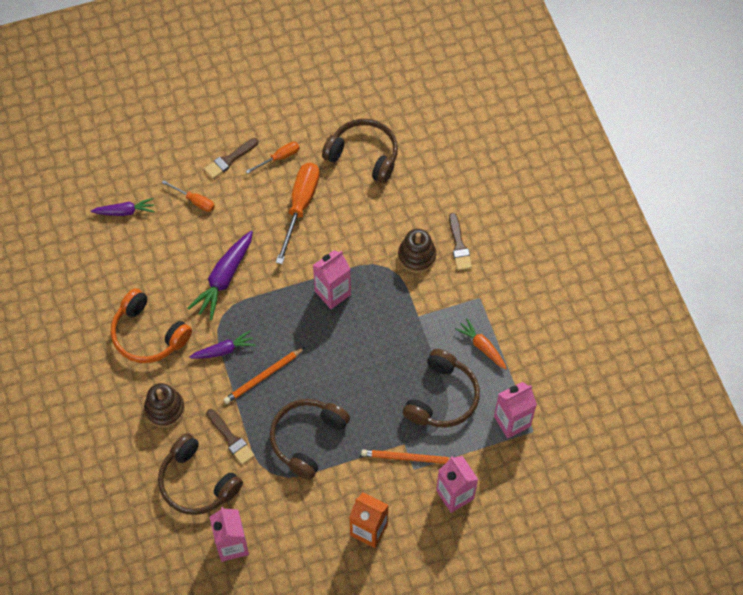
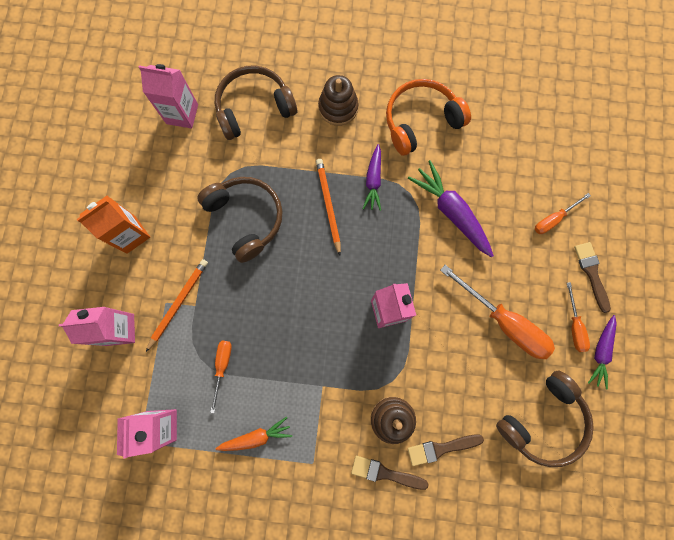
camera: 115 degrees right, 15 degrees up
purple carrot [91,198,155,216] -> purple carrot moved to [588,315,617,390]
brown brush [207,409,255,465] -> brown brush moved to [408,434,484,466]
brown headphones [403,349,480,428] -> orange screwdriver [210,340,232,413]

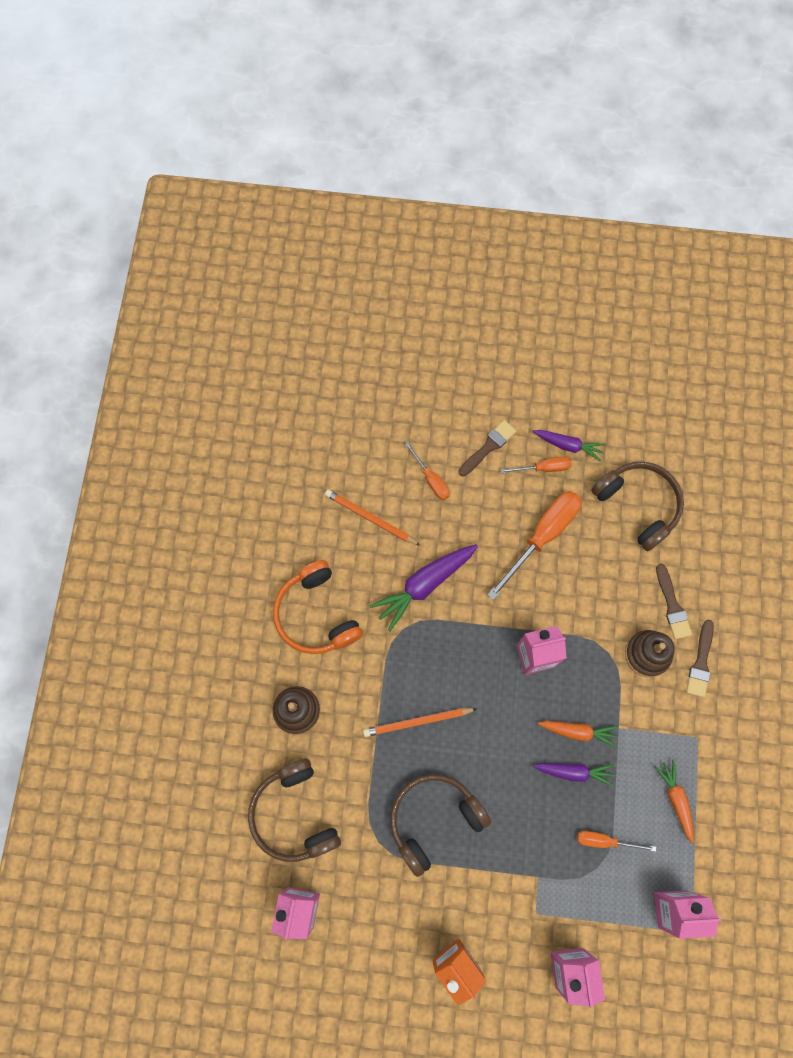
camera: 90 degrees left, 5 degrees down
orange pencil [146,259,208,352] -> orange pencil moved to [325,489,421,546]
purple carrot [363,144,381,211] -> purple carrot moved to [533,763,615,786]
brown brush [574,242,611,313] -> brown brush turned 150 degrees clockwise [458,420,516,477]
none -> orange carrot [538,721,618,747]

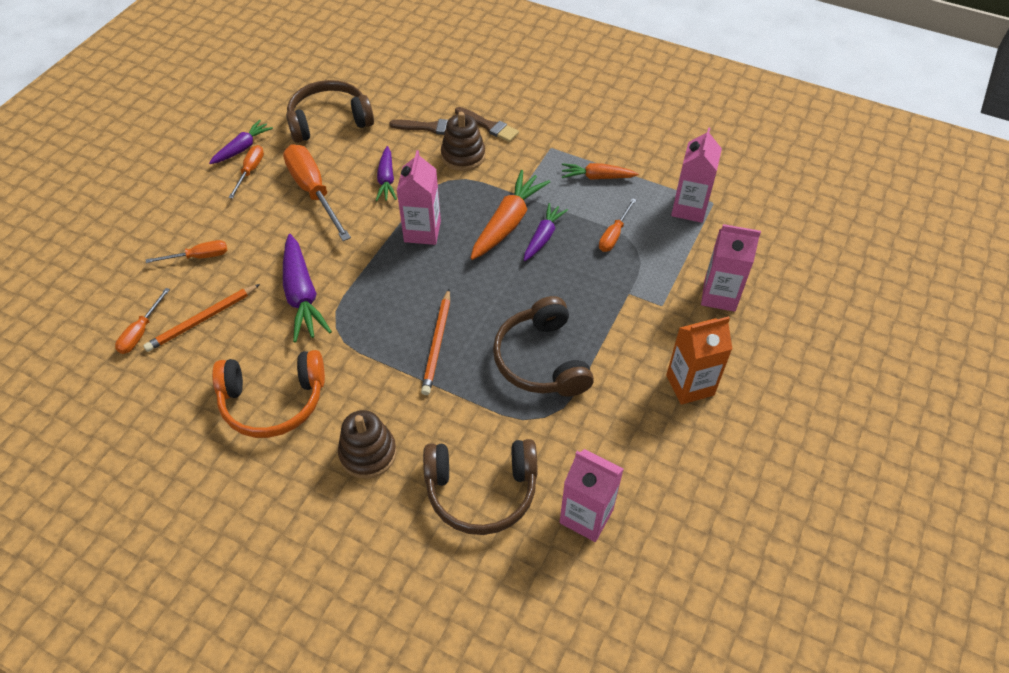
camera: 70 degrees left, 20 degrees down
brown brush [458,420,516,477] -> none
orange carrot [538,721,618,747] -> orange carrot [470,170,550,260], size x1.62
none -> orange screwdriver [115,288,170,354]
none -> purple carrot [376,146,397,201]

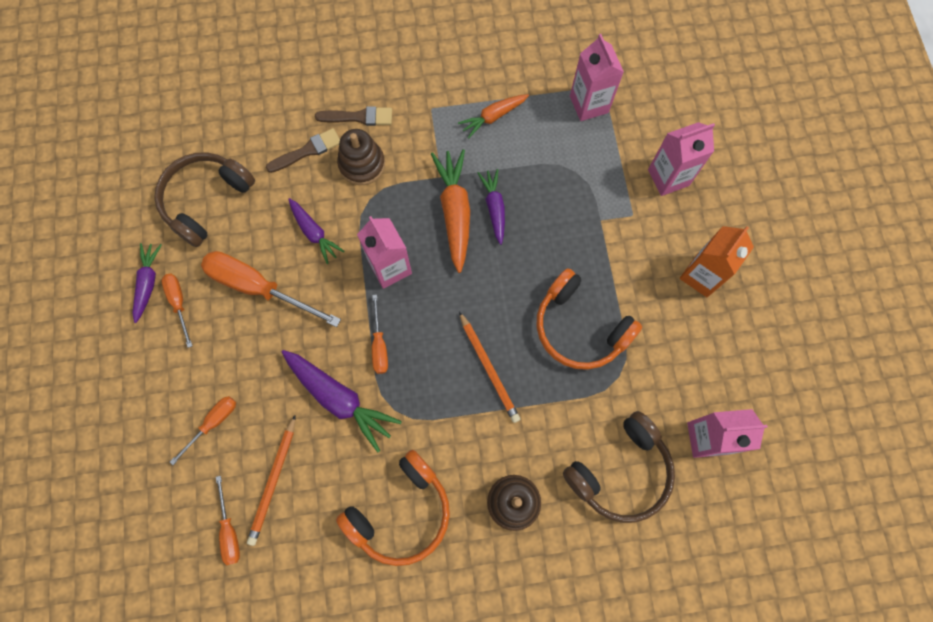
camera: 35 degrees left, 20 degrees up
brown headphones [493,296,594,397] -> orange headphones [537,268,642,370]
orange screwdriver [599,198,636,252] -> orange screwdriver moved to [372,295,388,374]

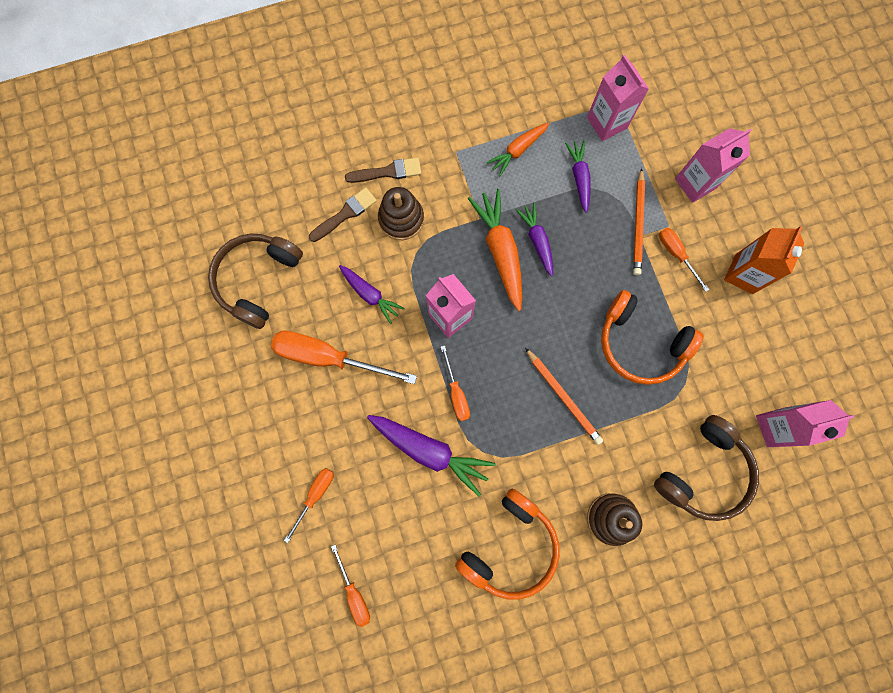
camera: 10 degrees left, 5 degrees up
purple carrot [132,243,162,323] -> purple carrot moved to [565,140,591,213]
orange screwdriver [161,274,192,348] -> orange screwdriver moved to [659,228,709,292]
orange pencil [247,415,296,546] -> orange pencil moved to [633,168,645,275]

